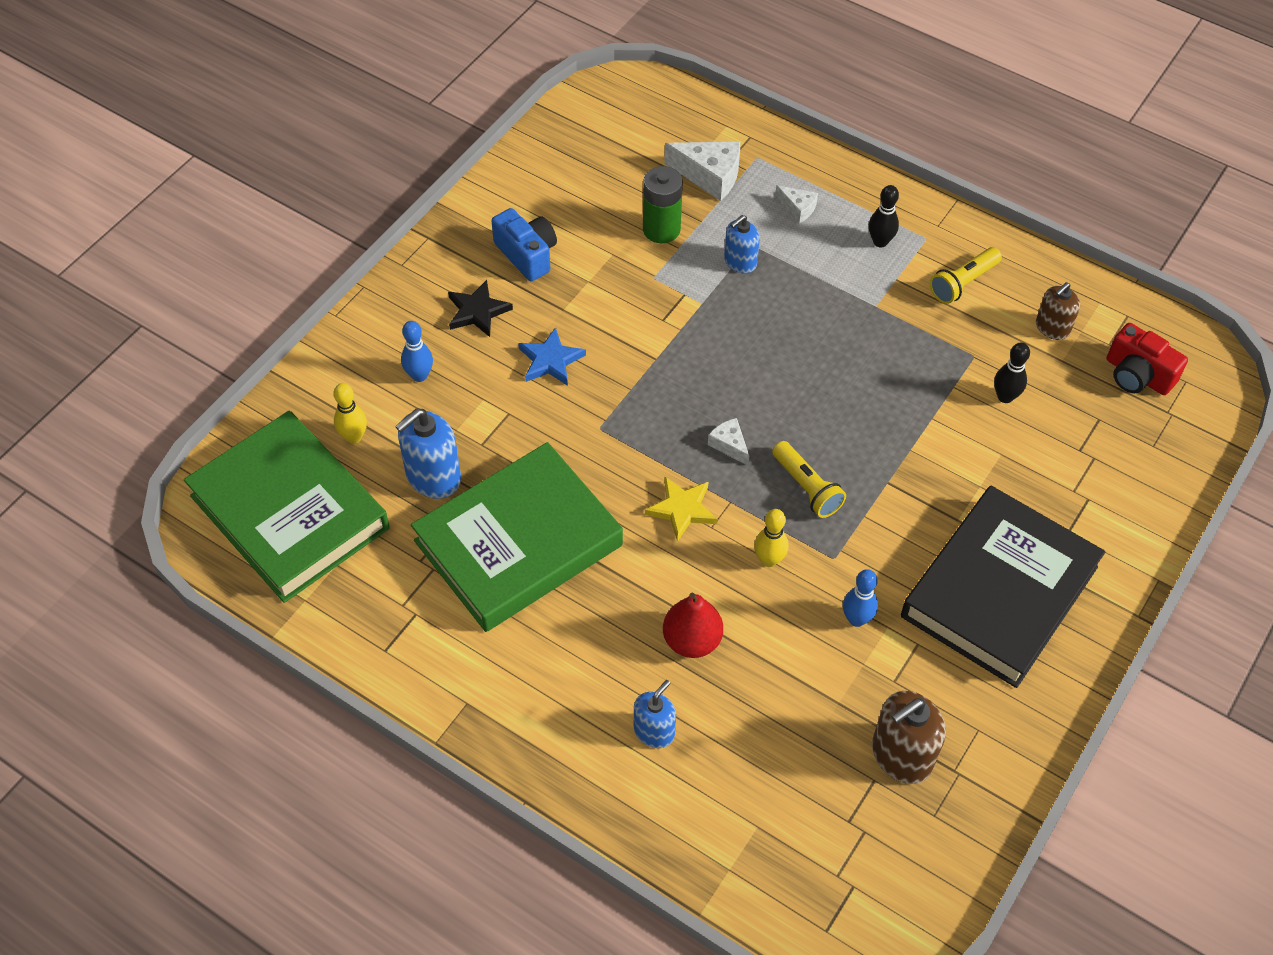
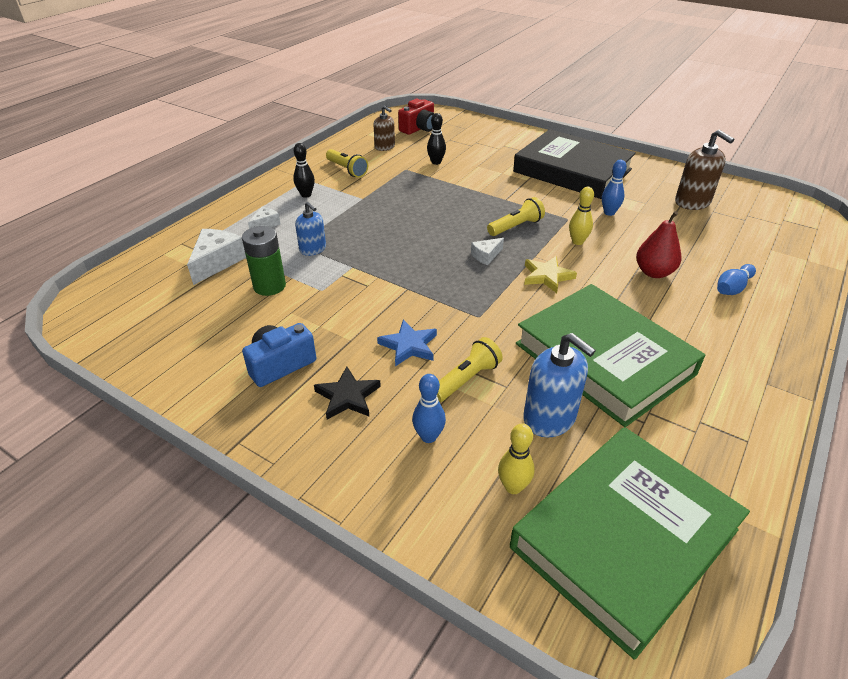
camera: 90 degrees left, 15 degrees down
blue soap dispenser [634,680,676,748] -> blue bowling pin [717,264,756,295]
none -> yellow flashlight [437,337,503,402]

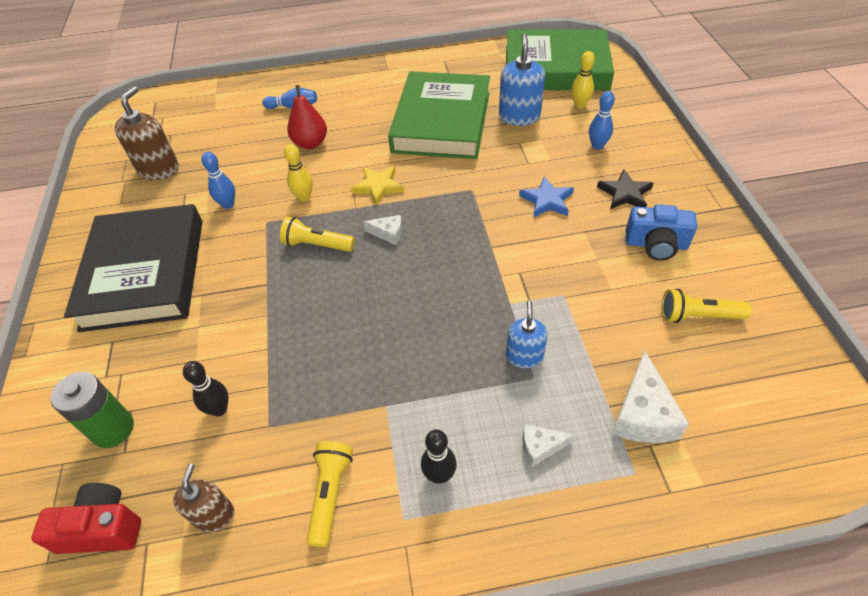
camera: 130 degrees left, 10 degrees up
white cheese [187,229,246,285] -> white cheese turned 60 degrees counterclockwise [612,350,689,443]
green battery [242,226,286,296] -> green battery moved to [50,372,134,448]
yellow flashlight [437,337,503,402] -> yellow flashlight moved to [662,289,752,323]

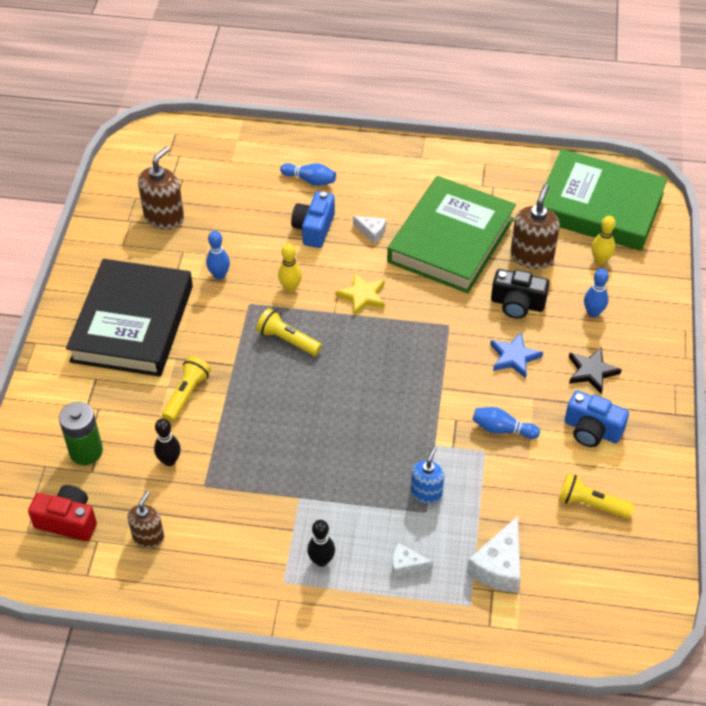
camera: 15 degrees right, 0 degrees up
red pear [287,85,327,149] -> blue camera [291,191,335,248]
yellow flashlight [306,441,353,547] -> yellow flashlight moved to [162,356,211,422]
white cheese [363,215,402,245] -> white cheese moved to [353,216,386,243]
blue soap dispenser [499,33,545,126] -> brown soap dispenser [510,184,560,269]
none -> blue bowling pin [472,407,540,439]
none -> black camera [491,269,549,319]

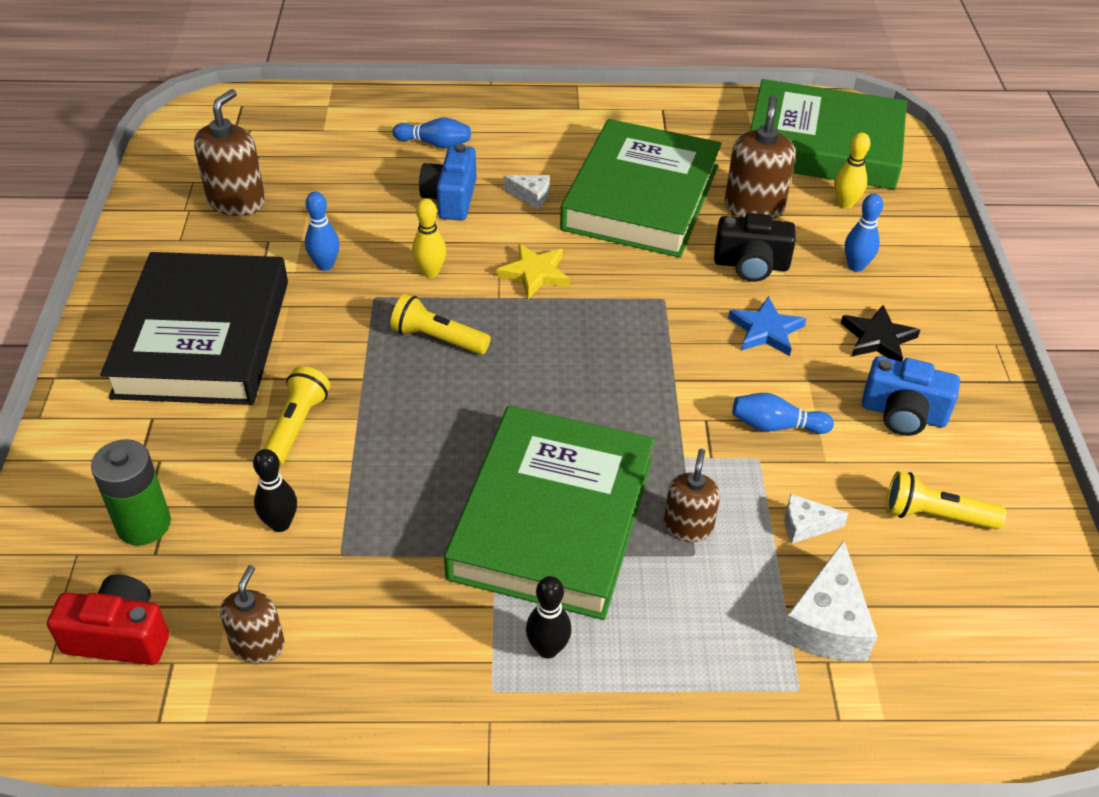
camera: 10 degrees left, 5 degrees down
white cheese [393,543,433,577] -> white cheese moved to [785,494,849,543]
blue soap dispenser [411,447,444,504] -> brown soap dispenser [664,449,720,542]
none -> green book [444,405,655,620]

